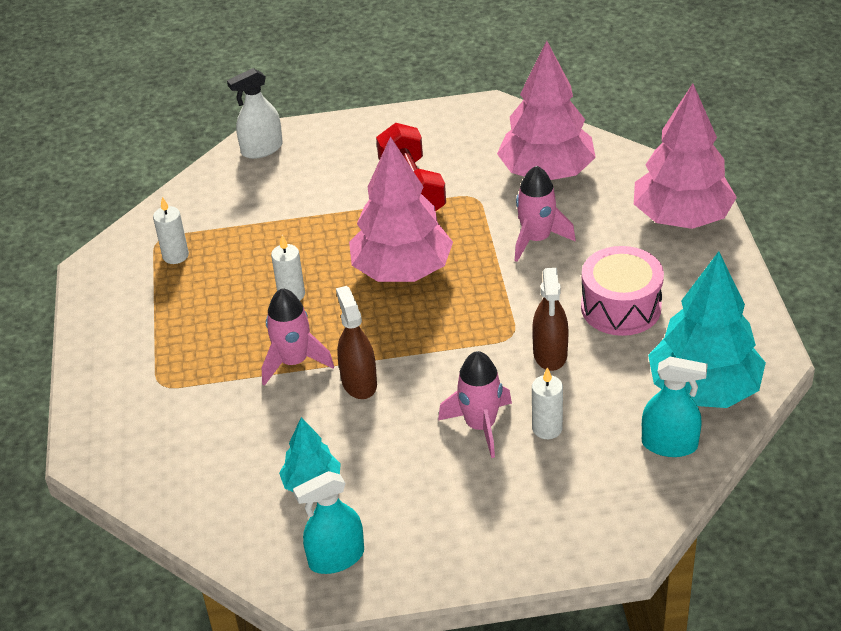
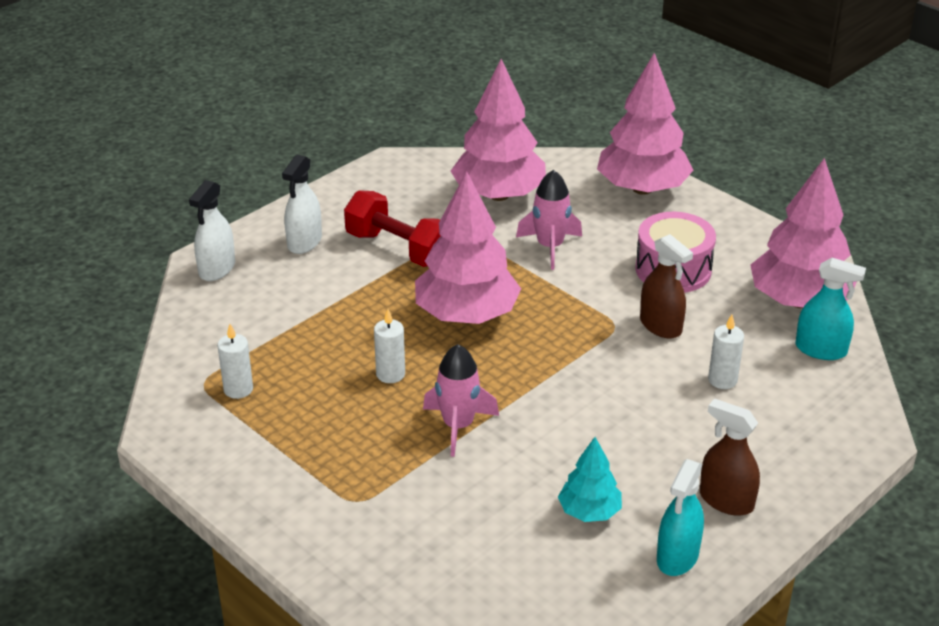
camera: 40 degrees left, 5 degrees down
brown spray bottle [336,286,377,399] -> brown spray bottle moved to [700,399,760,516]
pink rocket [438,351,512,458] -> none
turquoise spray bottle [642,357,708,457] -> turquoise spray bottle turned 45 degrees clockwise [796,258,866,360]
turquoise tree [648,251,766,408] -> pink tree [750,158,857,308]
none -> white spray bottle [282,155,322,254]

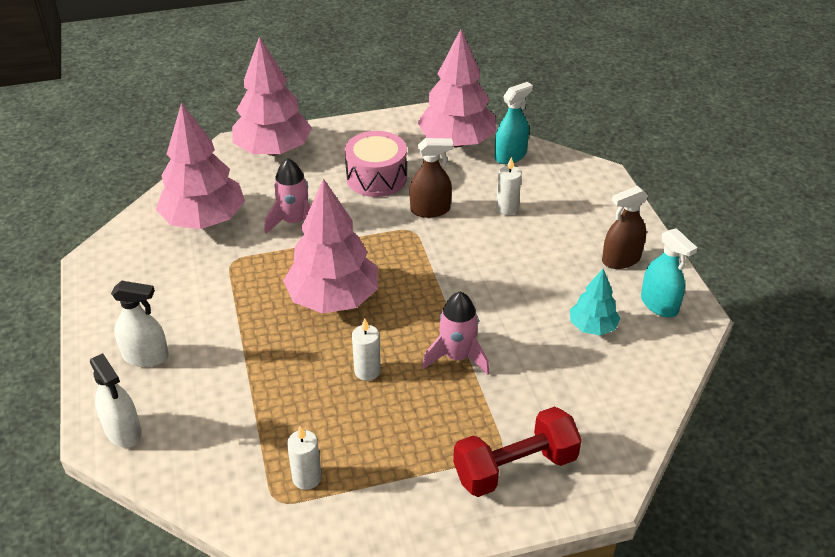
camera: 60 degrees left, 5 degrees up
white spray bottle [282,155,322,254] -> white spray bottle turned 45 degrees counterclockwise [111,281,169,367]
red dumbbell [344,190,441,267] -> red dumbbell moved to [453,407,582,497]

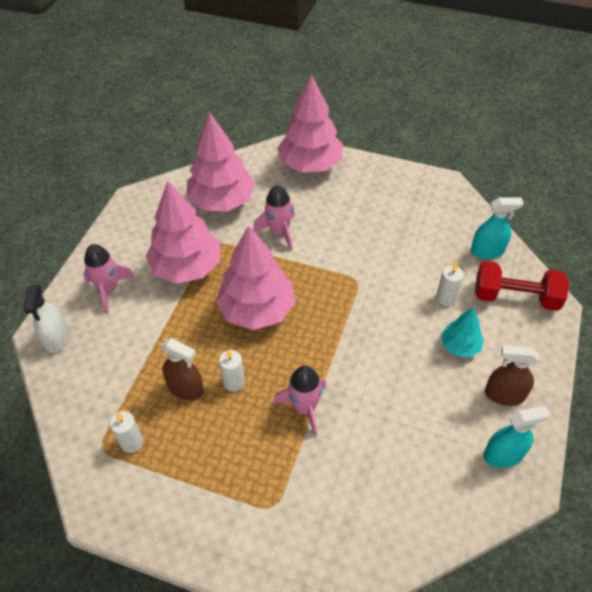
camera: 35 degrees right, 10 degrees up
white spray bottle [111,281,169,367] -> pink rocket [83,244,135,313]
pink drum [345,131,407,197] -> none
brown spray bottle [410,138,453,218] -> brown spray bottle moved to [161,338,204,401]
pink tree [417,29,496,147] -> pink tree moved to [146,181,220,284]
red dumbbell [453,407,582,497] -> red dumbbell moved to [475,261,569,311]
turquoise tree [570,268,620,336] -> turquoise tree moved to [441,307,484,358]
turquoise spray bottle [641,228,697,318] -> turquoise spray bottle turned 105 degrees counterclockwise [483,406,550,468]

